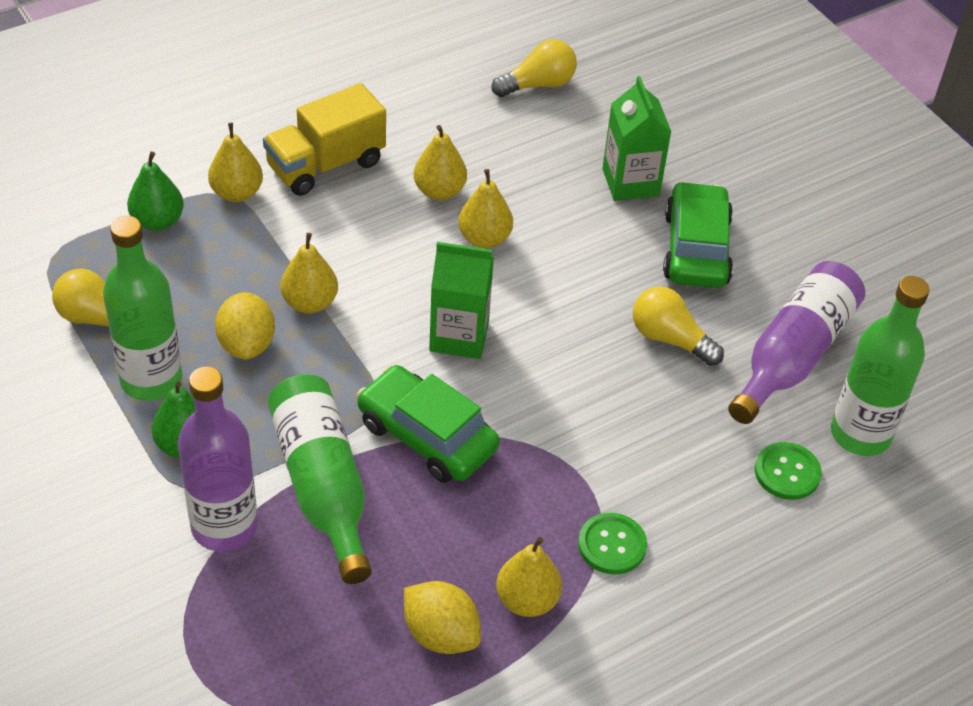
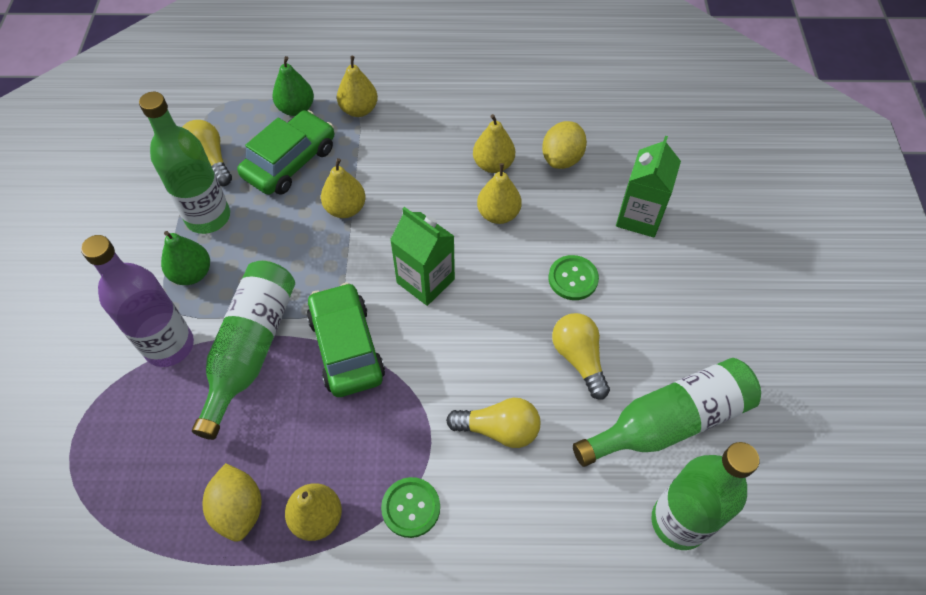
camera: 35 degrees right, 10 degrees up
yellow lemon [215,292,275,360] -> yellow lemon moved to [542,121,587,169]
yellow truck [263,83,386,196] -> none
yellow light bulb [491,39,577,97] -> yellow light bulb moved to [446,398,540,448]
green car [663,181,733,288] -> green car moved to [237,110,334,195]
purple bottle [728,261,865,424] -> green bottle [573,358,761,467]
green button [755,442,822,500] -> green button moved to [548,255,599,300]

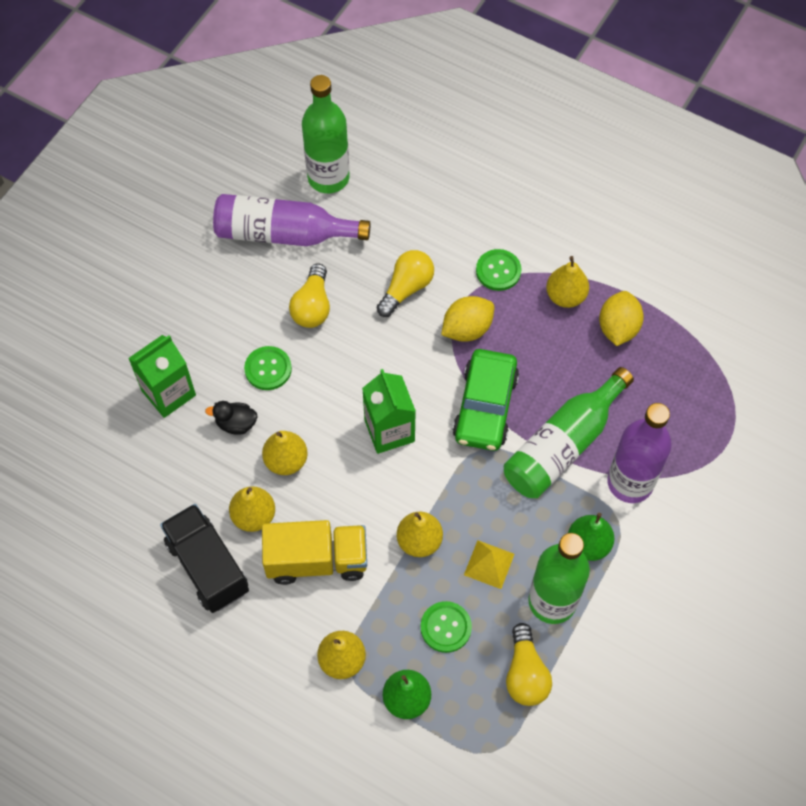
camera: 150 degrees left, 5 degrees up
green car [237,110,334,195] -> green button [421,601,472,653]
yellow light bulb [446,398,540,448] -> yellow light bulb turned 90 degrees clockwise [377,250,434,317]
yellow lemon [542,121,587,169] -> yellow lemon moved to [441,296,494,342]
green bottle [573,358,761,467] -> purple bottle [213,194,371,246]
none -> black truck [160,504,249,613]
none -> black duck [205,401,258,435]
none -> yellow truck [262,520,367,585]
none -> yellow pyramid [464,540,515,589]

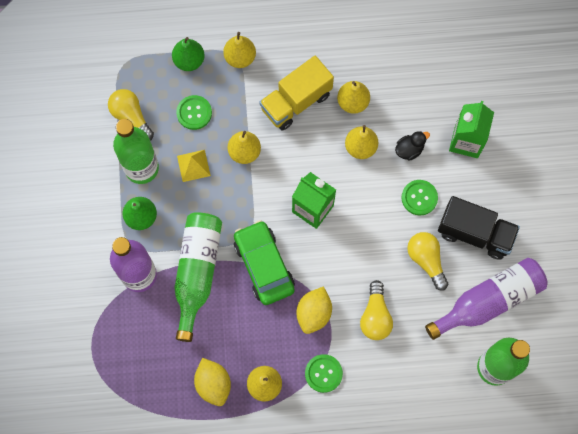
camera: 145 degrees right, 10 degrees up
black truck [160,504,249,613] -> black truck moved to [438,196,520,260]

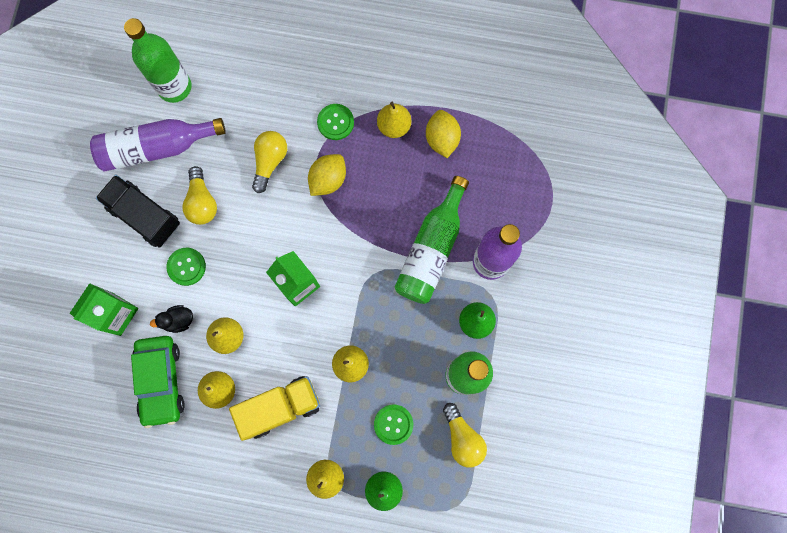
camera: 165 degrees left, 5 degrees up
yellow pyramid [177,150,211,182] -> none
green car [234,220,295,305] -> green car moved to [131,336,185,428]

